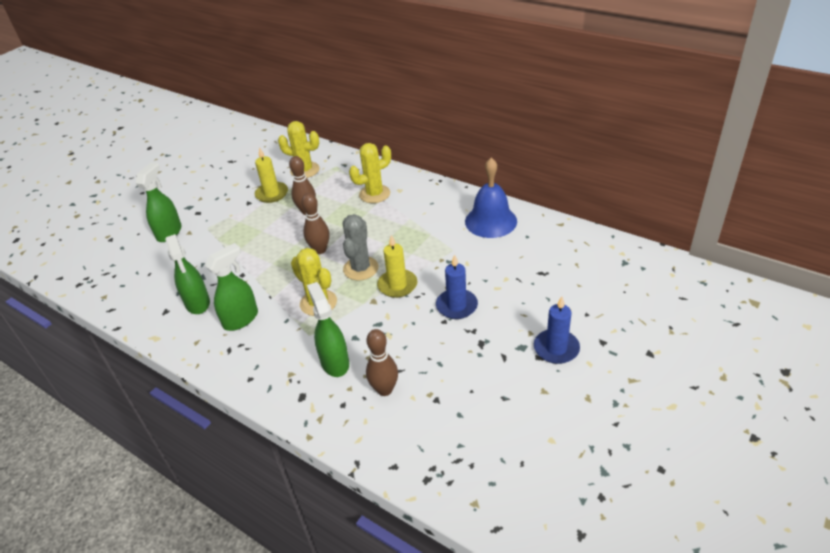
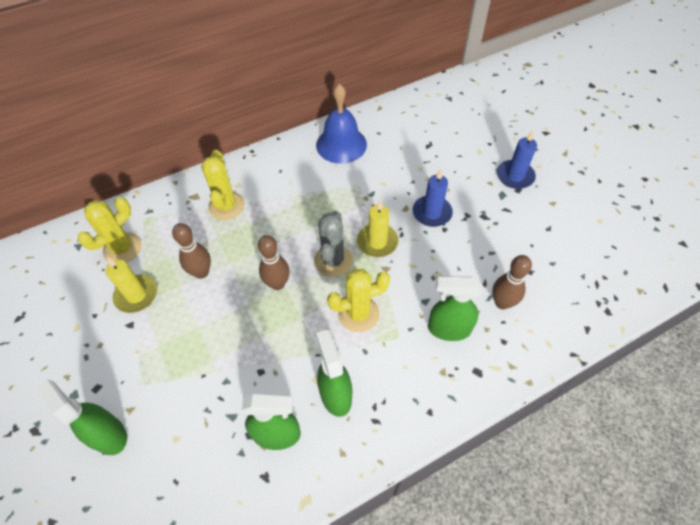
camera: 65 degrees left, 15 degrees up
grey cactus [343,214,379,280] -> grey cactus turned 60 degrees clockwise [314,211,353,277]

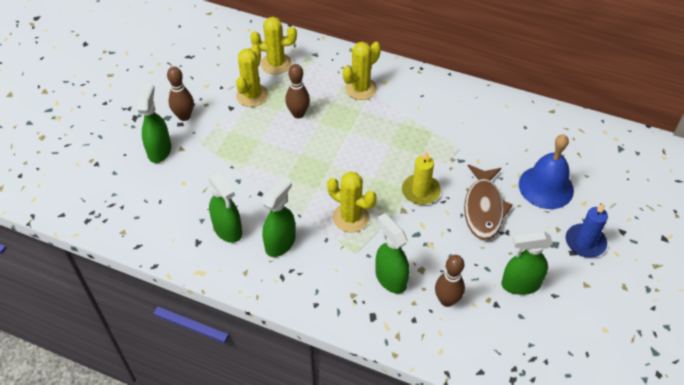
camera: 50 degrees right, 5 degrees down
yellow candle [105,257,157,313] -> yellow cactus [236,45,268,107]
brown bowling pin [258,235,290,290] -> brown bowling pin moved to [167,67,194,121]
grey cactus [314,211,353,277] -> none
blue bell [316,84,367,164] -> blue bell moved to [519,134,574,209]
blue candle [413,169,453,227] -> brown fish [464,165,513,240]
none -> green spray bottle [501,231,553,295]

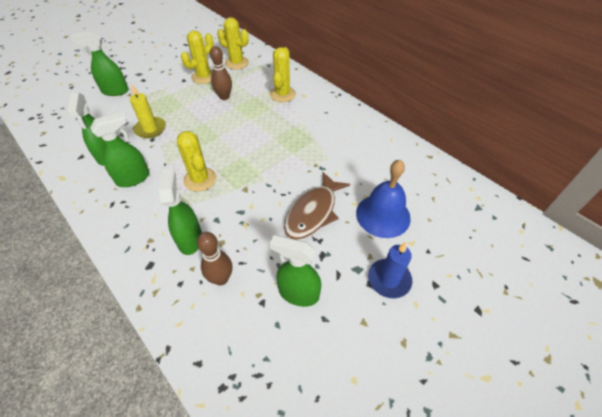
camera: 25 degrees right, 0 degrees up
green spray bottle [138,83,171,163] -> green spray bottle turned 120 degrees counterclockwise [71,32,129,96]
brown bowling pin [167,67,194,121] -> none
yellow cactus [343,42,381,100] -> yellow cactus turned 60 degrees counterclockwise [270,47,296,102]
yellow candle [402,150,441,205] -> yellow candle moved to [130,85,166,138]

